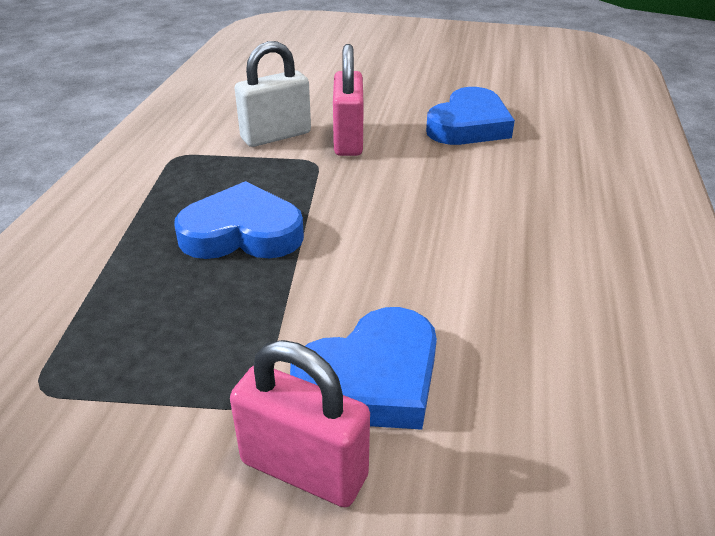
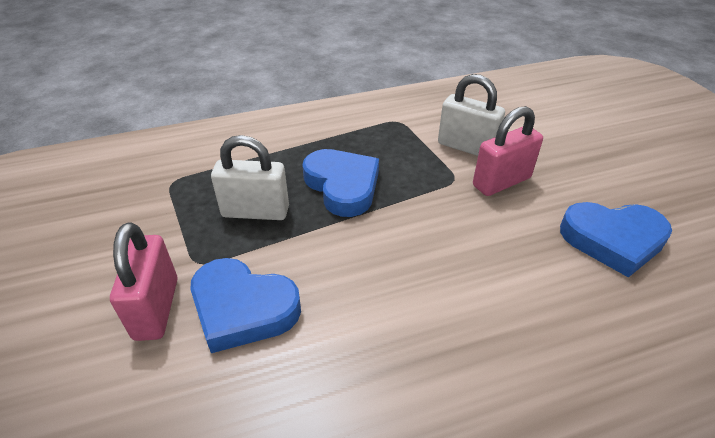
camera: 60 degrees right, 5 degrees up
none -> white padlock [211,135,289,220]

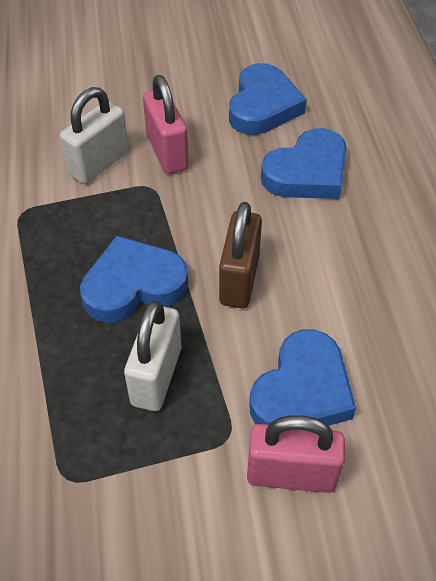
camera: 80 degrees left, 10 degrees up
none -> brown padlock [219,202,262,308]
none -> blue heart [261,128,347,199]

